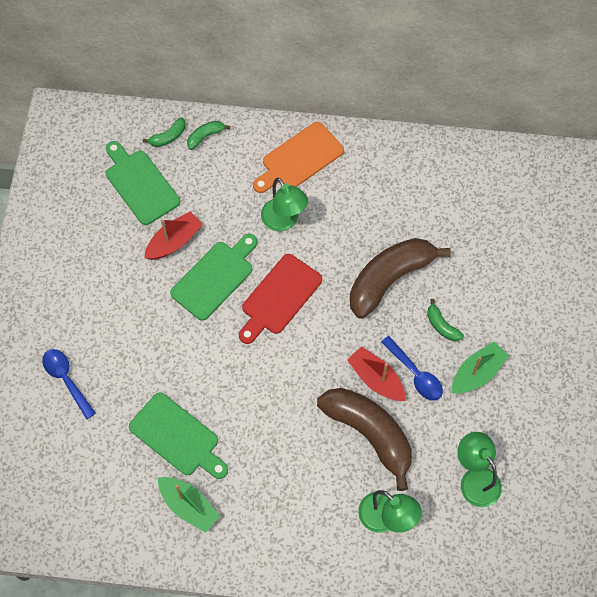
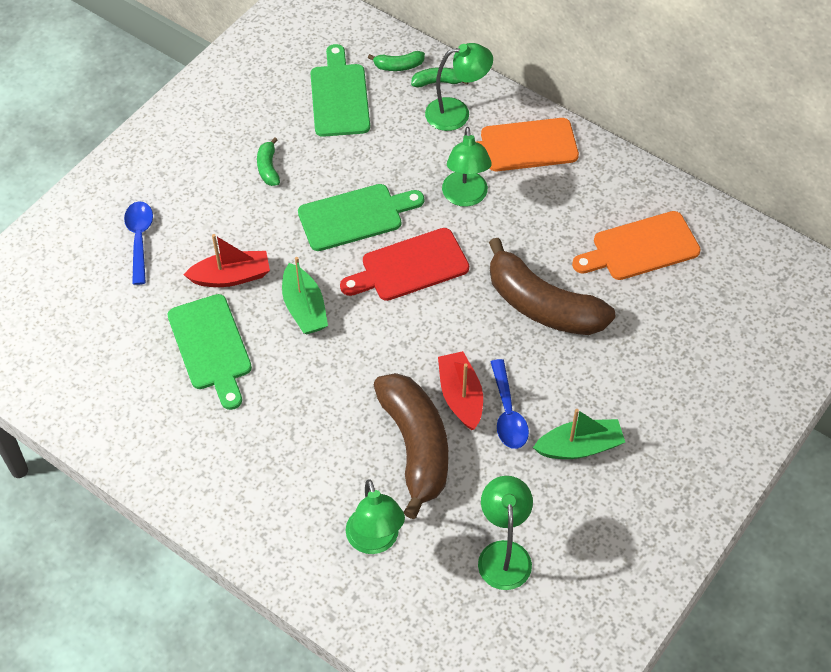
camera: 30 degrees right, 10 degrees down
red boat [144,211,203,260] -> red boat moved to [183,234,270,287]
green boat [158,477,220,533] -> green boat moved to [282,257,328,334]
brown banana [350,238,451,319] -> brown banana turned 135 degrees counterclockwise [489,238,615,335]
green banana [427,299,464,341] -> green banana moved to [257,137,280,186]
none -> green lamp [425,43,493,131]
none -> orange cutting board [572,211,701,280]

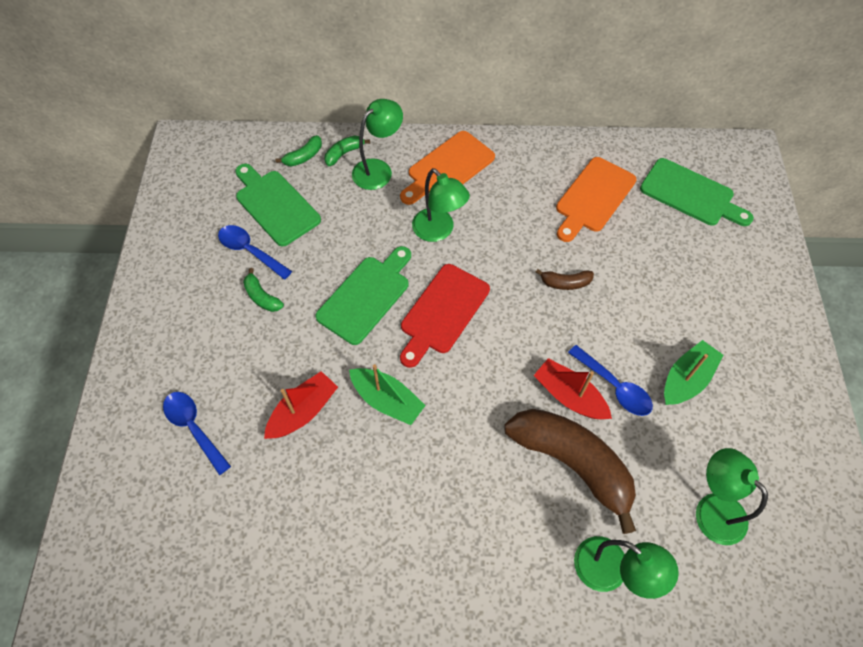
camera: 35 degrees left, 5 degrees up
green cutting board [168,294,252,410] -> green cutting board moved to [640,158,754,226]
brown banana [489,238,615,335] -> brown banana [536,269,594,290], size x0.42
none -> blue spoon [218,225,292,280]

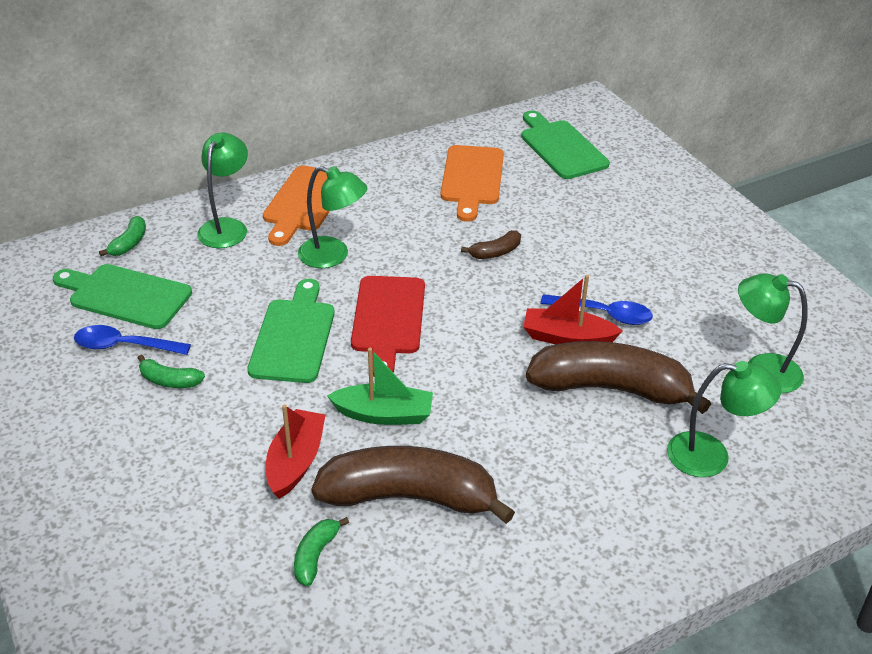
camera: 30 degrees left, 20 degrees down
blue spoon [163,392,231,475] -> none
green banana [325,135,370,166] -> green banana moved to [294,517,349,586]
green cutting board [640,158,754,226] -> green cutting board turned 120 degrees counterclockwise [521,111,609,179]
green boat [664,340,723,405] -> none
none -> brown banana [311,446,515,524]

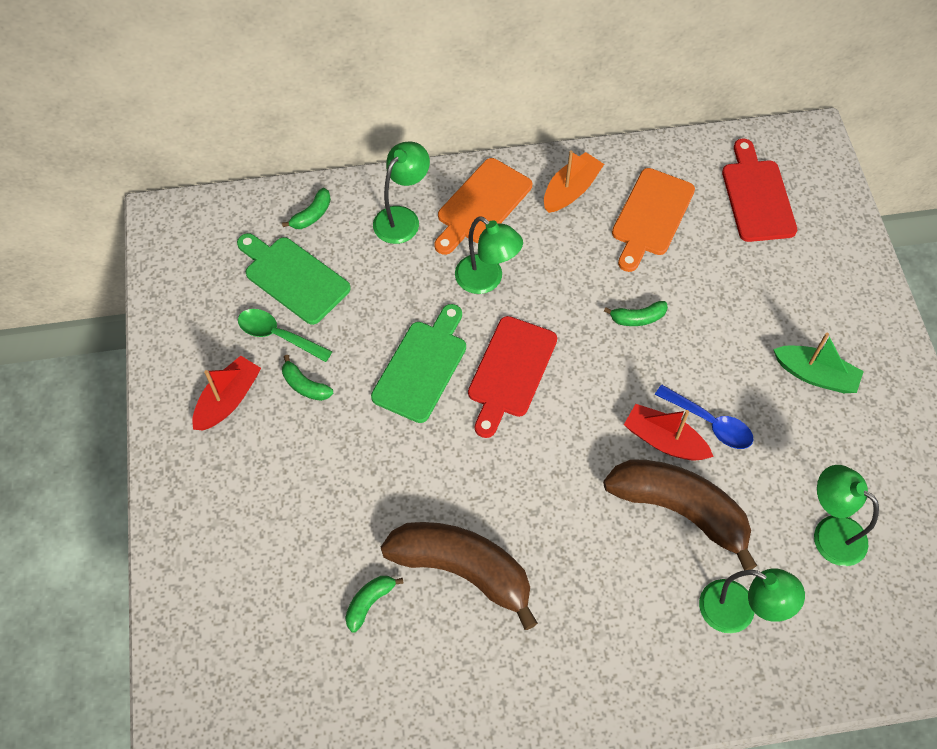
camera: 20 degrees right, 20 degrees up
blue spoon [74,325,191,355] -> green spoon [238,309,333,362]
red boat [266,404,326,499] -> red boat moved to [192,356,261,430]
green boat [327,348,433,425] -> green boat moved to [773,333,864,393]
brown banana [461,230,521,259] -> green banana [604,301,668,326]
green cutting board [521,111,609,179] -> red cutting board [722,138,797,242]
none -> orange boat [544,150,604,213]

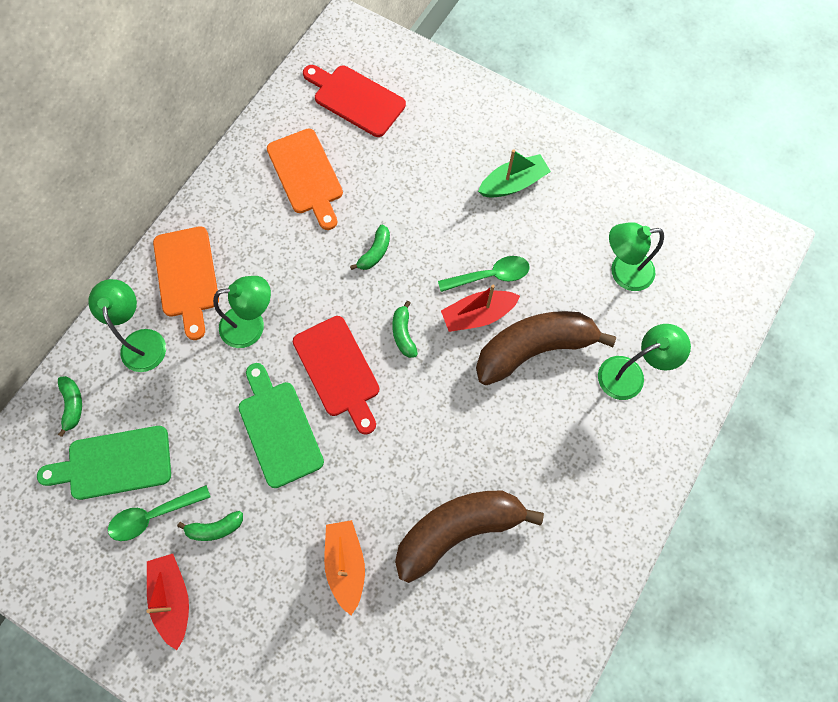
camera: 50 degrees left, 10 degrees up
green banana [345,576,404,633] -> green banana moved to [392,301,418,358]
orange boat [544,150,604,213] -> orange boat moved to [324,520,365,615]
blue spoon [655,385,753,449] -> green spoon [438,256,530,292]

